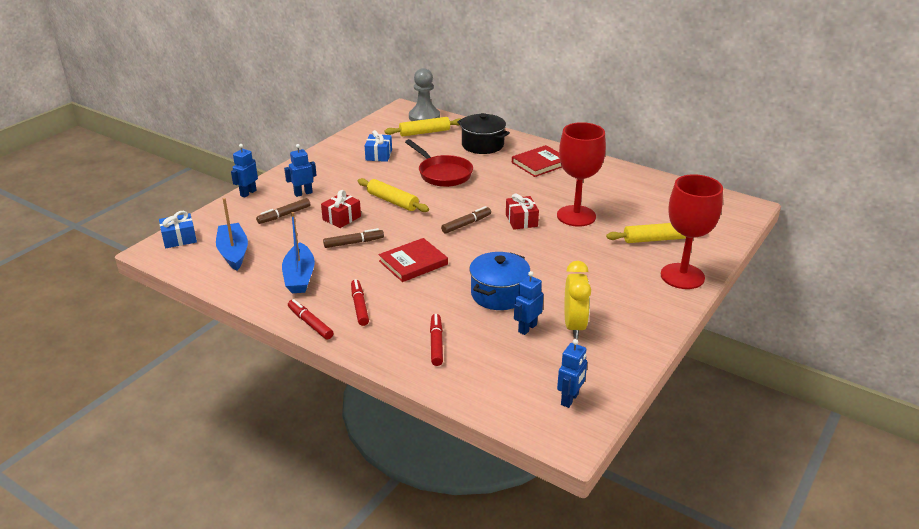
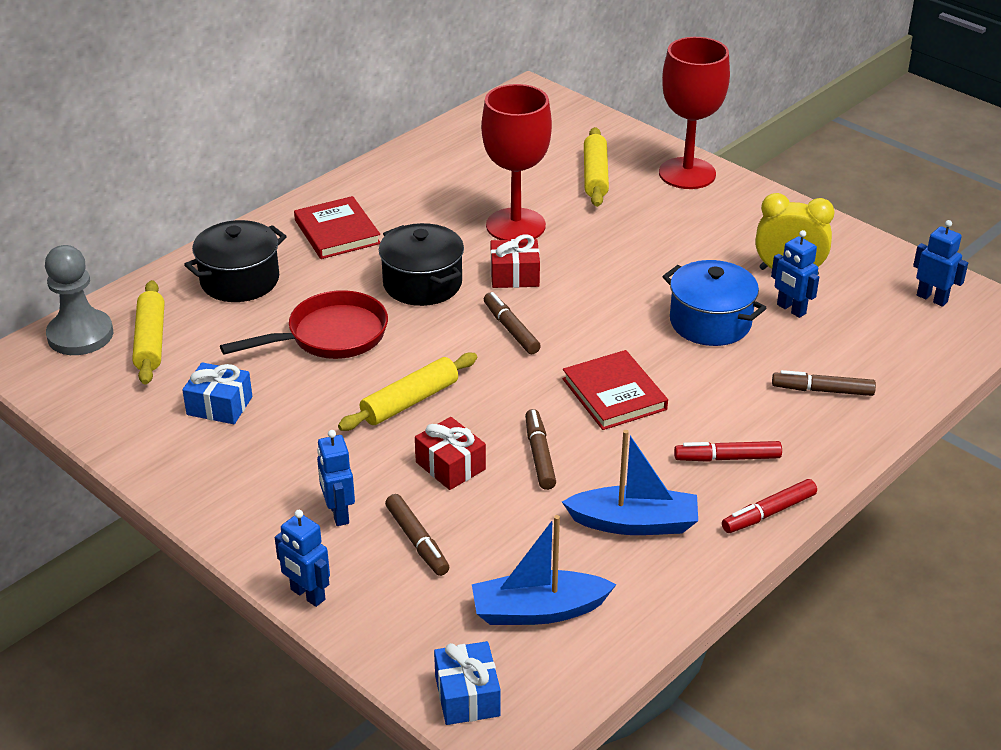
camera: 80 degrees left, 5 degrees up
red marker [430,314,443,366] -> brown marker [772,370,876,396]
none -> black pot [379,223,464,306]

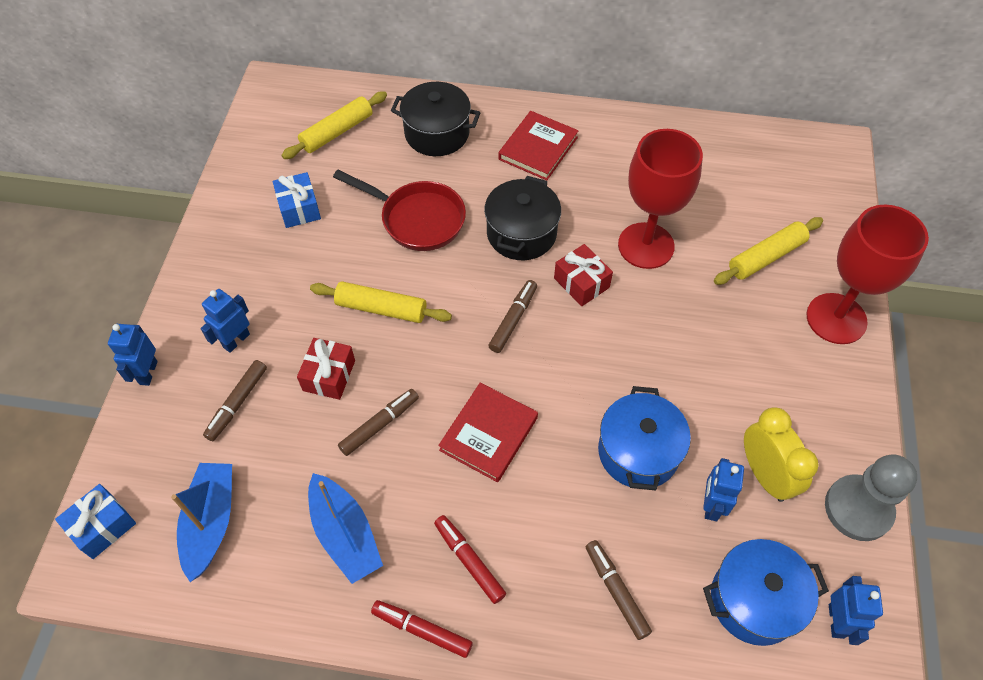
camera: 55 degrees right, 20 degrees up
grey pawn [45,245,113,355] -> grey pawn moved to [825,454,917,541]
blue boat [472,515,616,625] -> blue boat turned 45 degrees clockwise [171,463,232,582]
none -> blue pot [703,539,829,646]

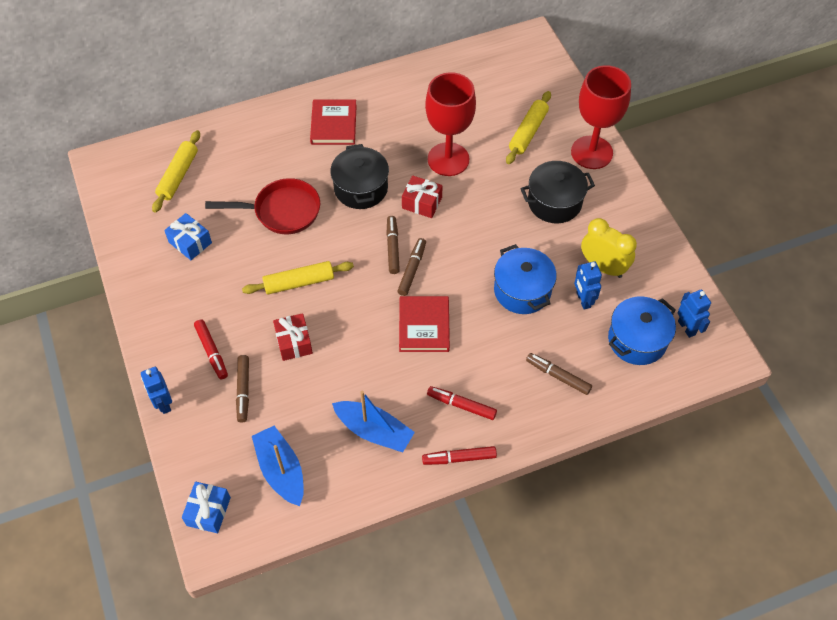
camera: 30 degrees left, 0 degrees up
blue robot [201,289,250,353] -> red marker [194,319,228,379]
brown marker [338,389,419,456] -> brown marker moved to [397,238,426,296]
black pot [391,82,481,156] -> black pot moved to [520,161,595,223]
grey pawn [825,454,917,541] -> none

